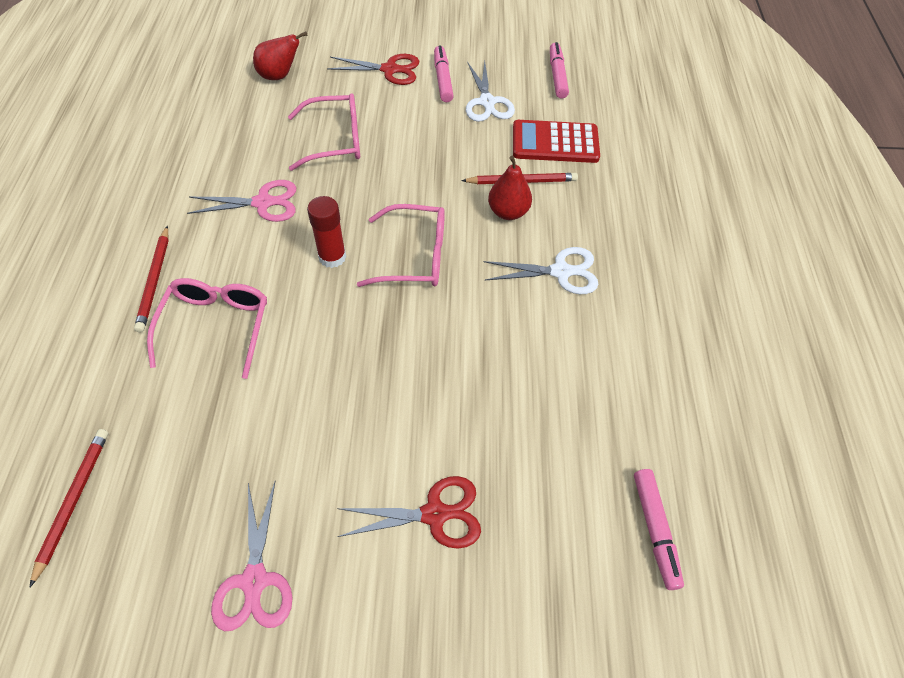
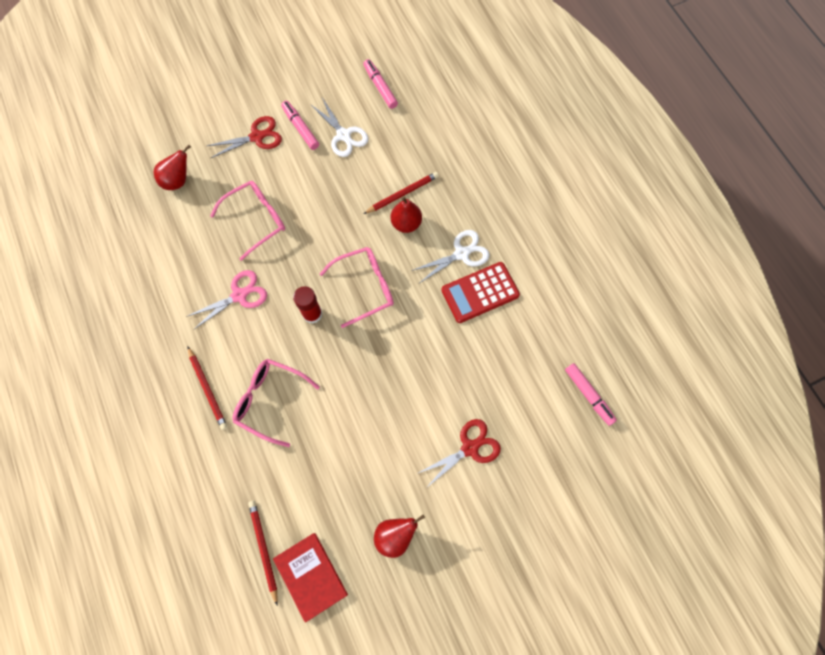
camera: 25 degrees left, 15 degrees up
pink glasses [147,278,267,379] -> pink glasses turned 45 degrees counterclockwise [233,359,320,447]
pink scissors [211,482,293,631] -> red pear [374,515,425,558]
red calculator [513,120,600,163] -> red calculator moved to [441,262,520,323]
none -> red book [273,533,348,622]

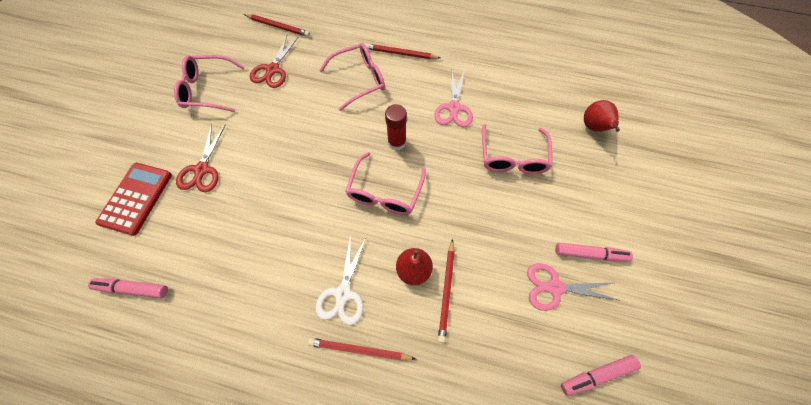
camera: 130 degrees right, 5 degrees down
red scissors [207,116,282,158] -> red scissors moved to [250,35,299,88]
red book [273,533,348,622] -> none
white scissors [310,98,368,157] -> pink scissors [527,263,618,311]
pink marker [363,59,398,109] -> pink marker turned 150 degrees clockwise [561,355,641,396]
red pear [374,515,425,558] -> pink glasses [174,55,245,112]
red calculator [441,262,520,323] -> red calculator moved to [96,163,172,236]
none -> red pencil [308,338,416,361]

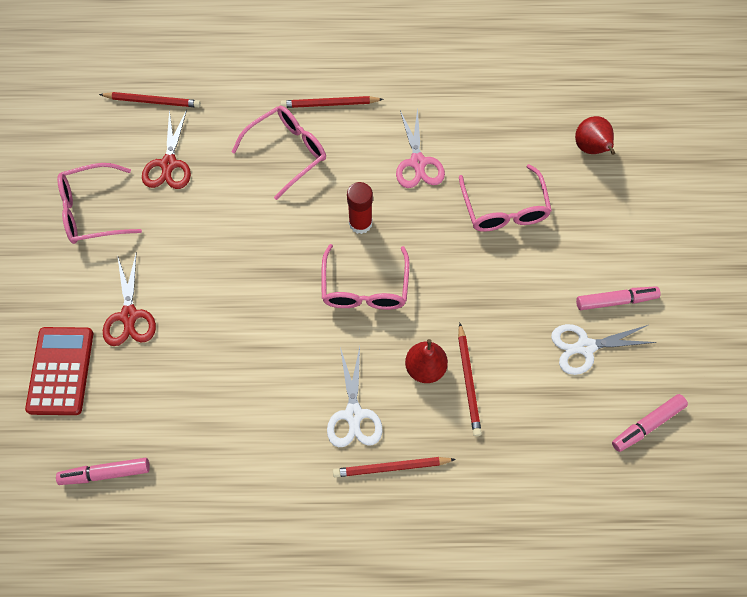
camera: 15 degrees left, 0 degrees up
pink scissors [527,263,618,311] -> white scissors [551,324,657,375]

